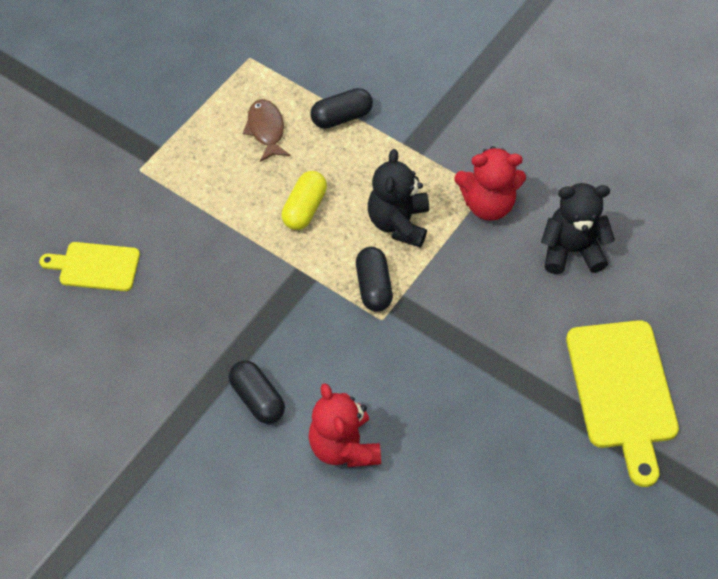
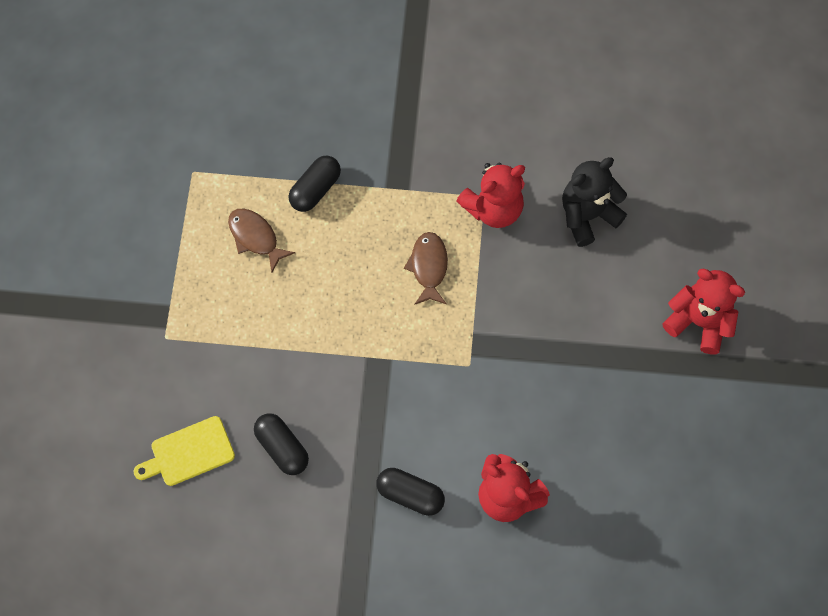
camera: 30 degrees left, 10 degrees up
yellow capsule [282,171,327,230] -> none
black capsule [356,247,393,312] -> black capsule moved to [254,413,309,475]
black teddy bear [368,149,429,248] -> brown fish [404,232,448,305]
yellow cutting board [566,320,679,487] -> red teddy bear [663,269,745,354]

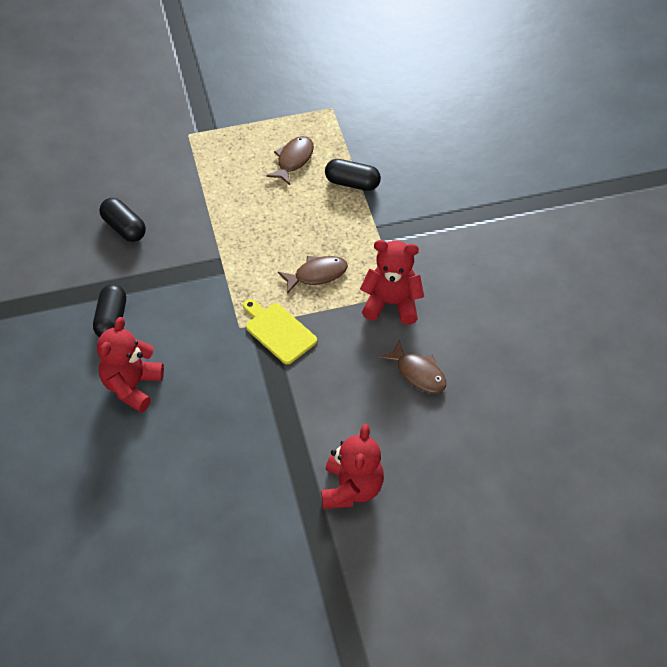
camera: 70 degrees right, 15 degrees down
yellow cutting board [133,416,235,486] -> yellow cutting board moved to [243,299,317,364]
black capsule [254,413,309,475] -> black capsule turned 75 degrees counterclockwise [99,198,146,242]
red teddy bear [457,162,525,228] -> red teddy bear turned 150 degrees clockwise [360,240,424,325]
black teddy bear [562,157,627,247] -> brown fish [379,340,446,393]

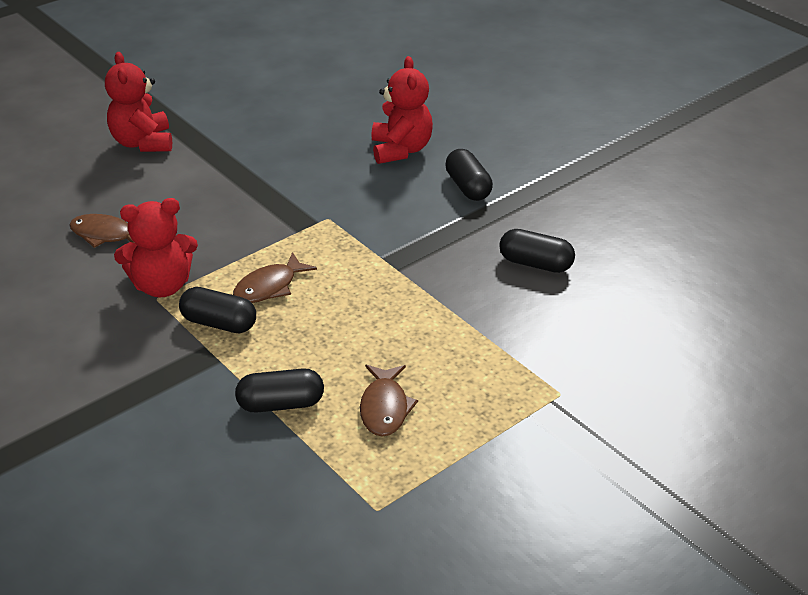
camera: 155 degrees right, 15 degrees down
yellow cutting board [243,299,317,364] -> none
none -> black capsule [179,287,256,333]

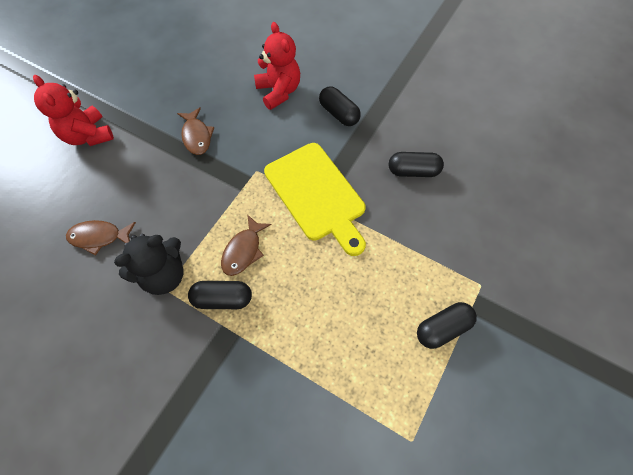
camera: 20 degrees left, 25 degrees up
red teddy bear [114,198,198,298] -> black teddy bear [114,234,184,295]
black capsule [235,368,324,413] -> black capsule moved to [417,302,477,349]
brown fish [360,365,418,437] -> brown fish moved to [177,107,214,155]
none -> yellow cutting board [264,143,366,256]

